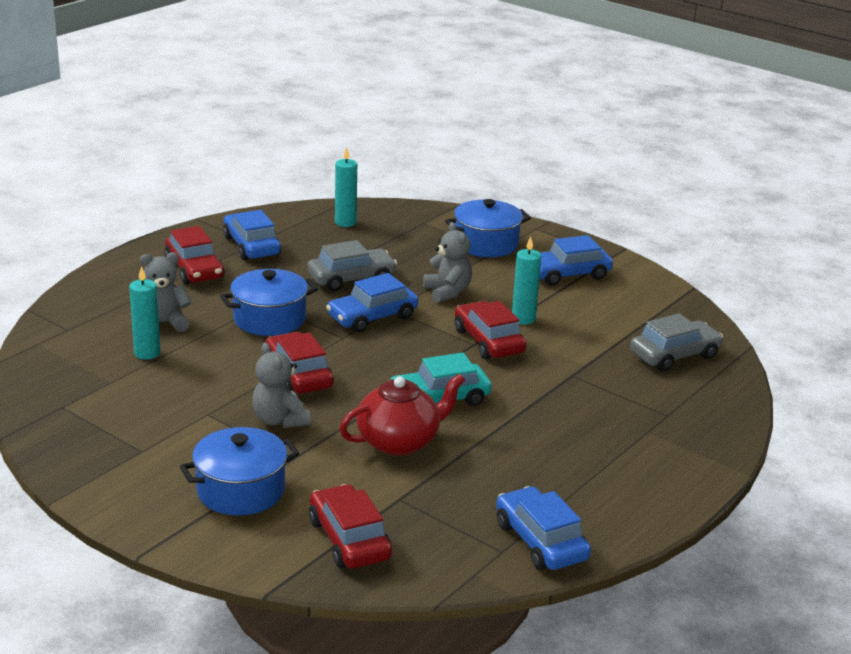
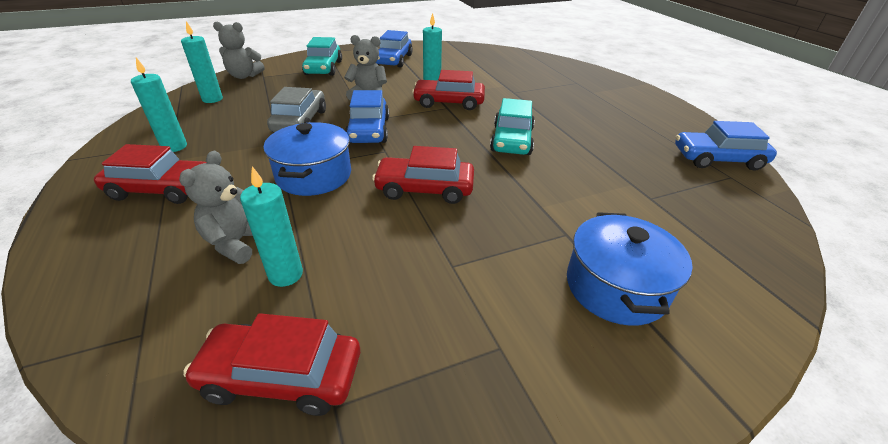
camera: 60 degrees left, 10 degrees up
blue car [223,210,281,260] -> turquoise candle [131,58,187,152]
grey teddy bear [252,342,310,428] -> grey teddy bear moved to [213,22,265,79]
red car [309,484,392,569] -> red car moved to [183,313,360,416]
red teapot [339,373,465,456] -> none
blue pot [445,199,531,257] -> turquoise car [302,37,342,76]
grey car [630,313,723,371] -> none

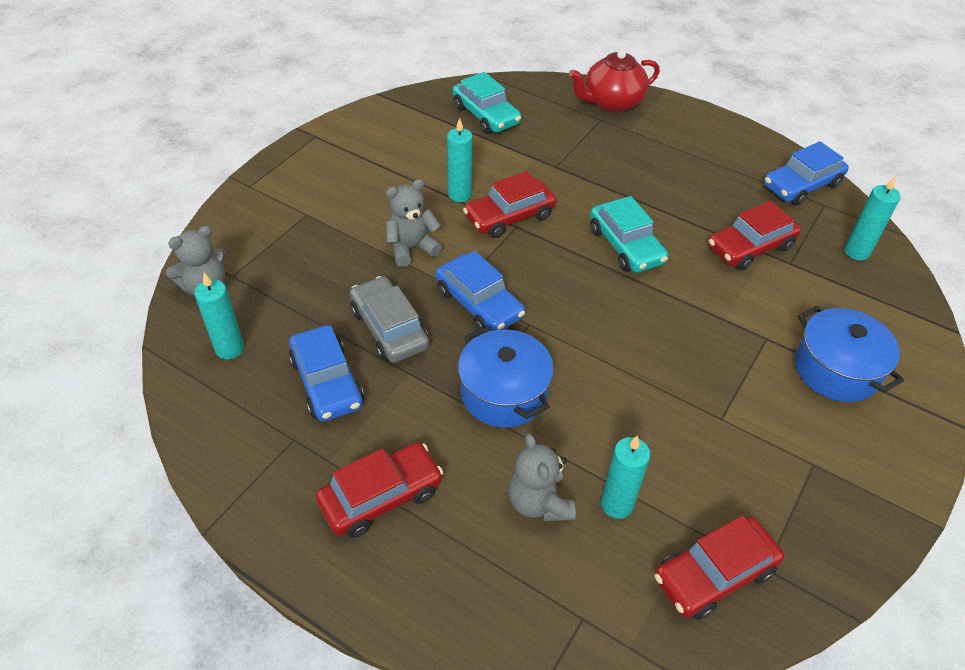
camera: 35 degrees left, 10 degrees up
turquoise candle [131,58,187,152] -> turquoise candle moved to [845,176,900,260]
turquoise car [302,37,342,76] -> turquoise car moved to [452,72,521,134]
red car [372,146,474,204] -> red car moved to [708,201,801,270]
blue car [376,30,413,68] -> blue car moved to [289,325,364,421]
none -> red teapot [569,50,660,112]

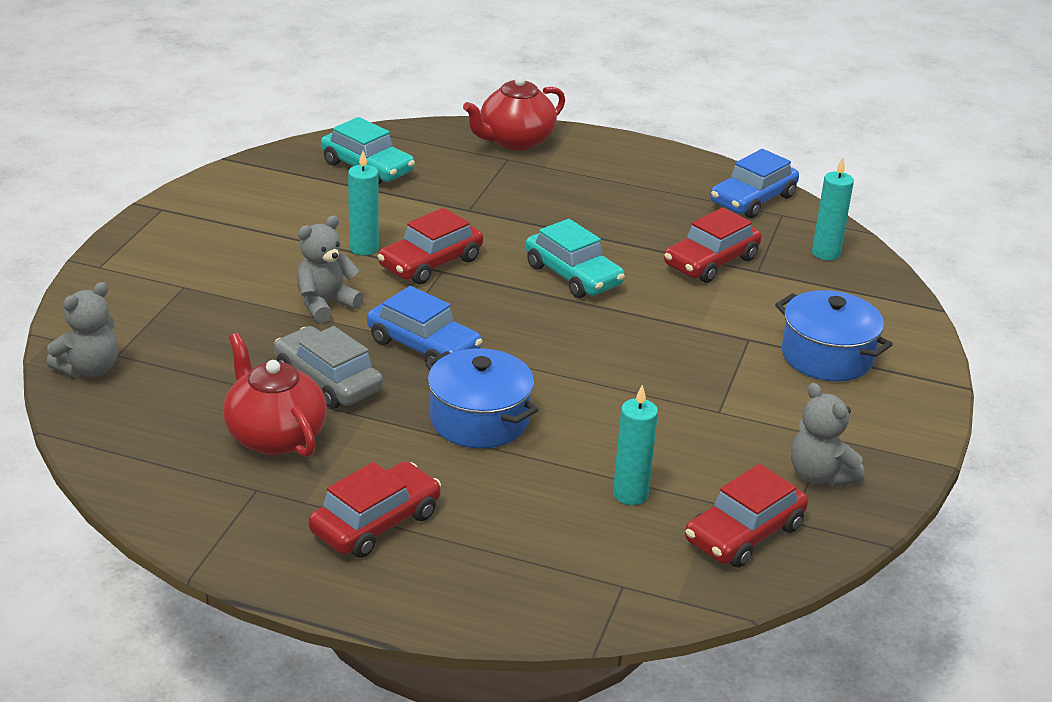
camera: 15 degrees left, 15 degrees down
turquoise candle [194,273,244,359] -> none
blue car [289,325,364,421] -> red teapot [223,333,327,457]
grey teddy bear [508,433,576,521] -> grey teddy bear moved to [791,383,865,487]

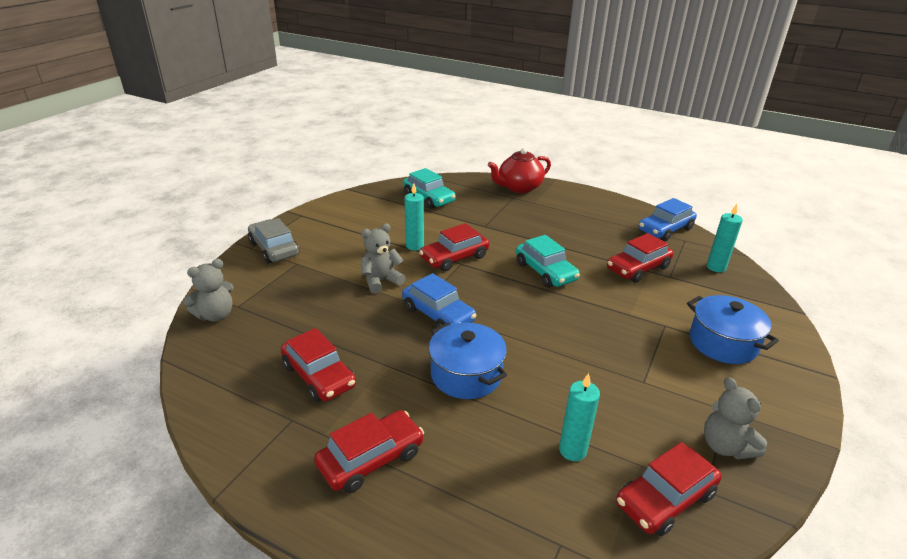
camera: 10 degrees right, 0 degrees up
red teapot [223,333,327,457] -> red car [281,328,356,402]
grey car [274,326,383,409] -> grey car moved to [248,218,299,264]

